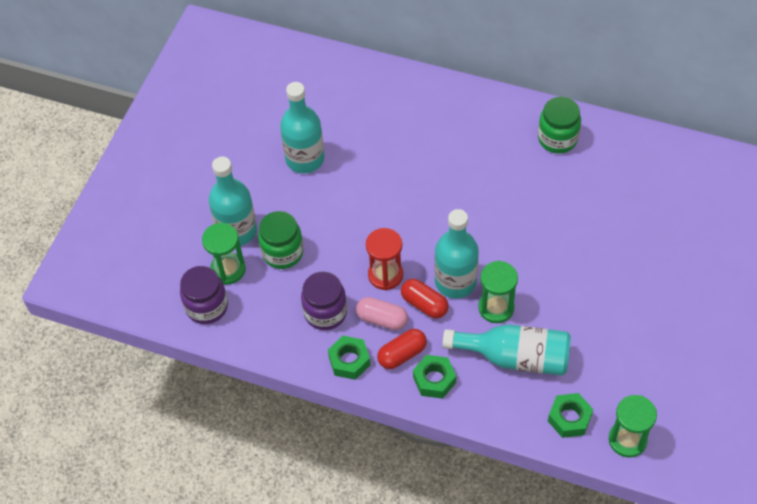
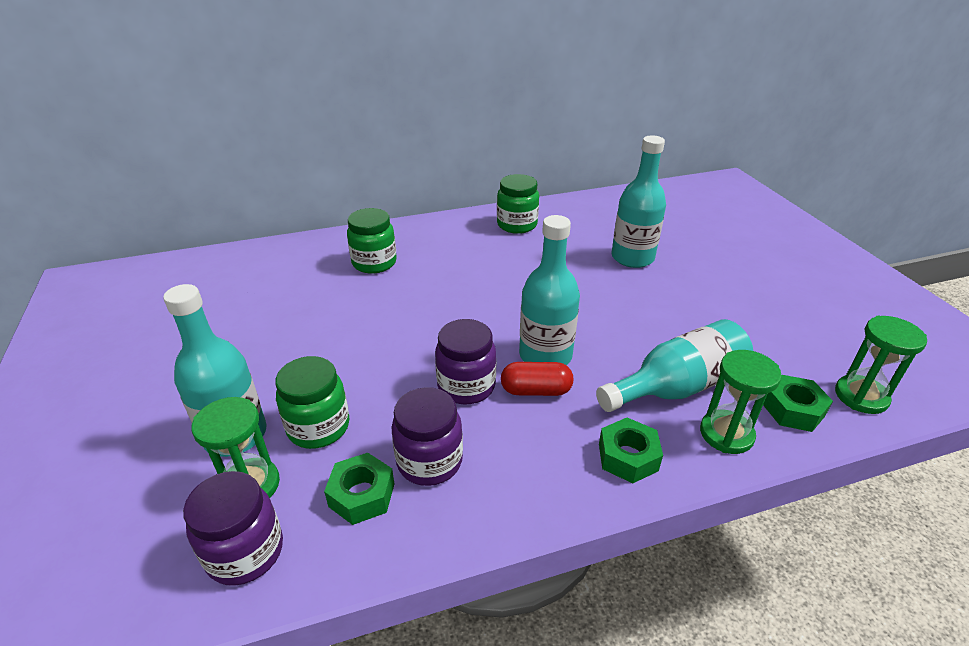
camera: 40 degrees left, 20 degrees down
turquoise bottle [280,82,324,173] -> turquoise bottle moved to [612,135,666,268]
green nut [328,336,370,380] -> green nut moved to [324,453,394,525]
pink capsule [356,297,408,330] -> none
red hourglass [366,228,403,290] -> purple jar [435,319,496,405]
red capsule [377,329,427,369] -> none
green hourglass [478,261,518,323] -> green hourglass moved to [700,350,782,454]
none -> green jar [347,208,397,274]

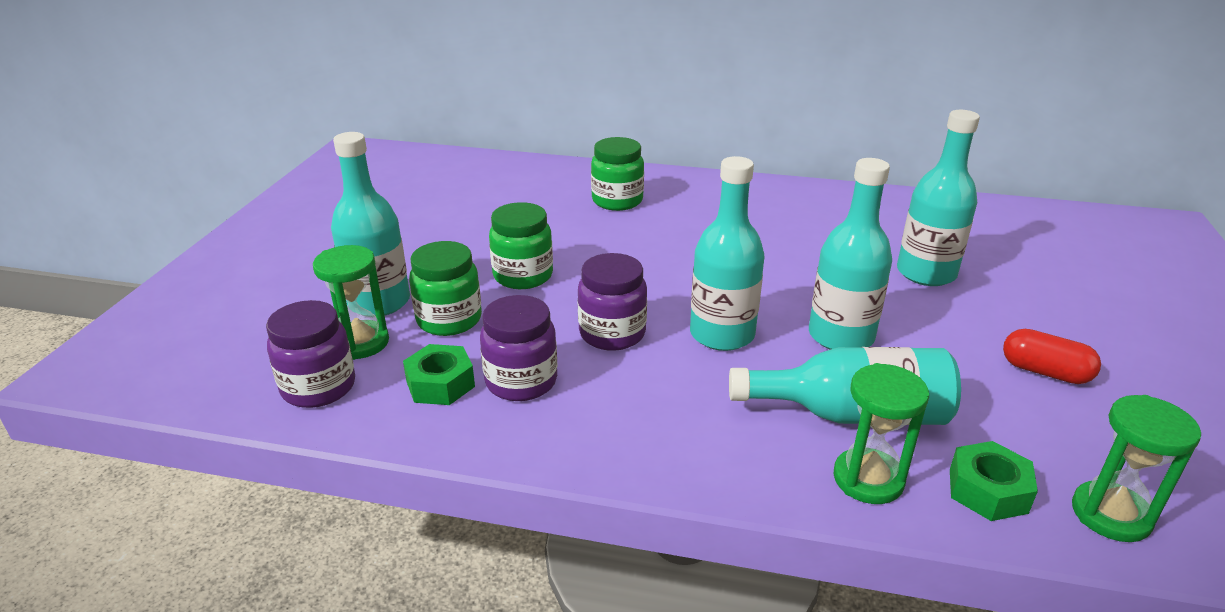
camera: 30 degrees right, 5 degrees down
green jar [497,174,539,234] -> green jar moved to [489,202,553,289]
red capsule [501,362,573,396] -> red capsule moved to [1003,329,1101,384]
green nut [599,418,663,483] -> none
none -> turquoise bottle [809,158,892,350]

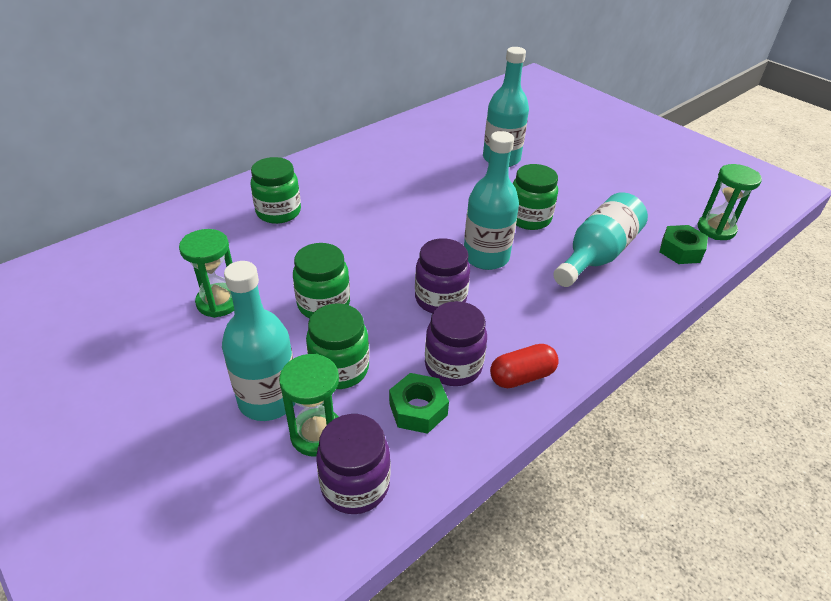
camera: 55 degrees left, 10 degrees up
turquoise bottle [809,158,892,350] -> green jar [513,164,558,230]
green hourglass [834,363,929,504] -> green hourglass moved to [179,229,234,318]
red capsule [1003,329,1101,384] -> red capsule moved to [490,344,559,388]

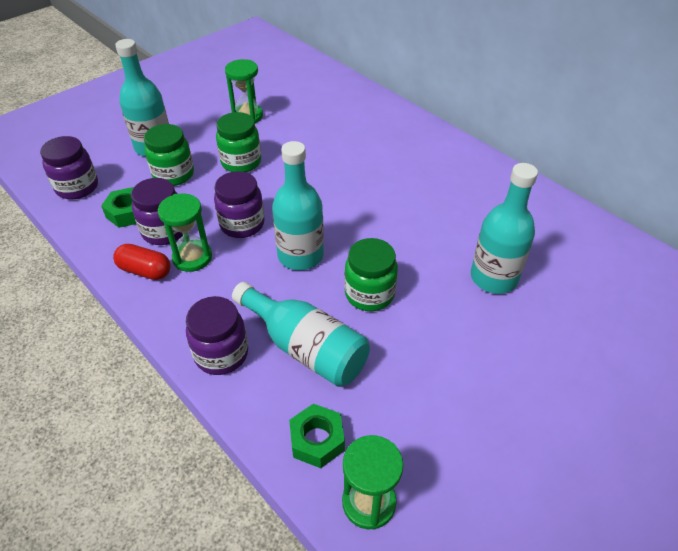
camera: 90 degrees right, 5 degrees up
green jar [251,157,301,224] -> none
green hourglass [279,354,339,457] -> green hourglass moved to [158,194,212,272]
red capsule [490,344,559,388] -> red capsule turned 45 degrees counterclockwise [113,244,171,280]
none -> purple jar [186,296,248,375]

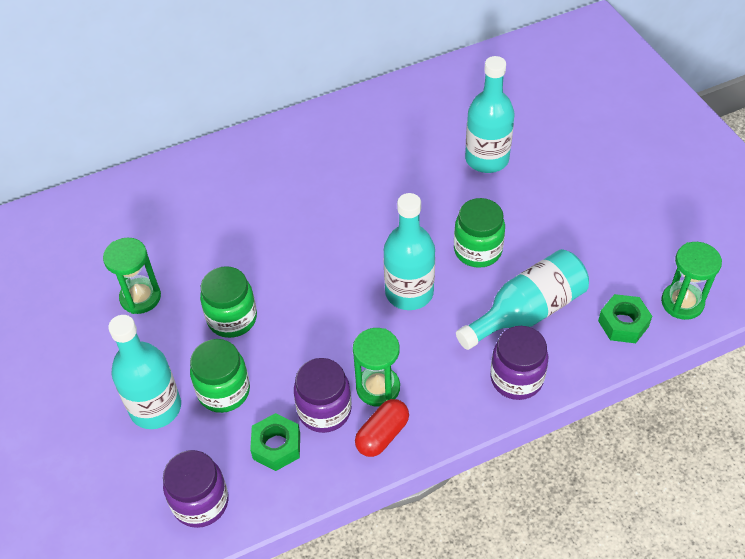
camera: 70 degrees left, 5 degrees up
purple jar [214,171,264,238] -> none

